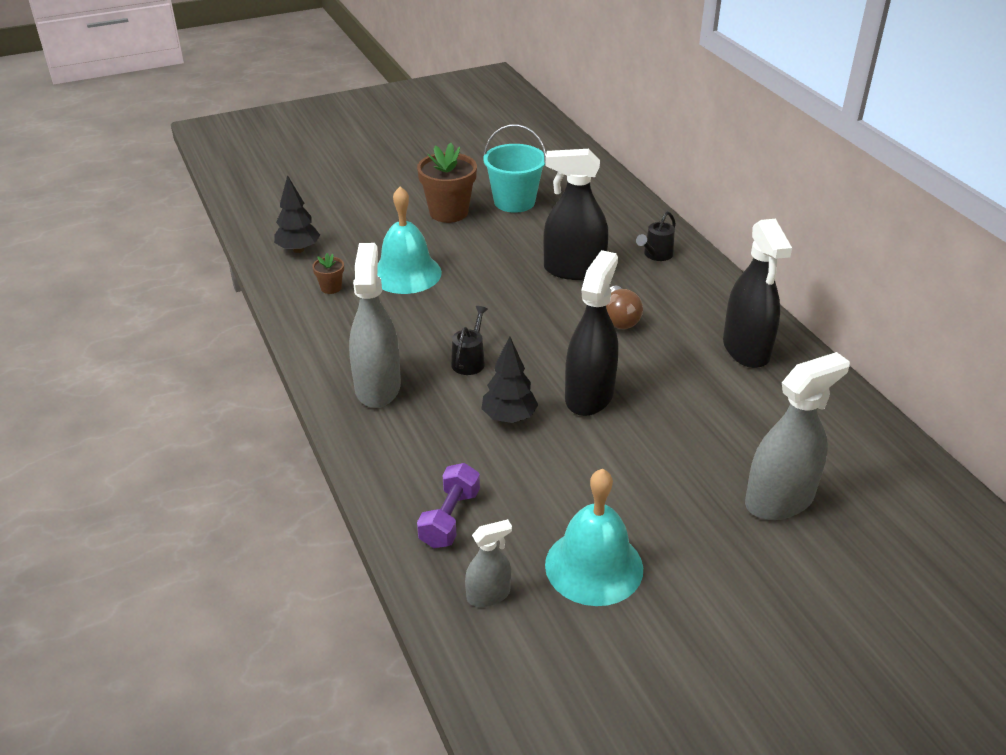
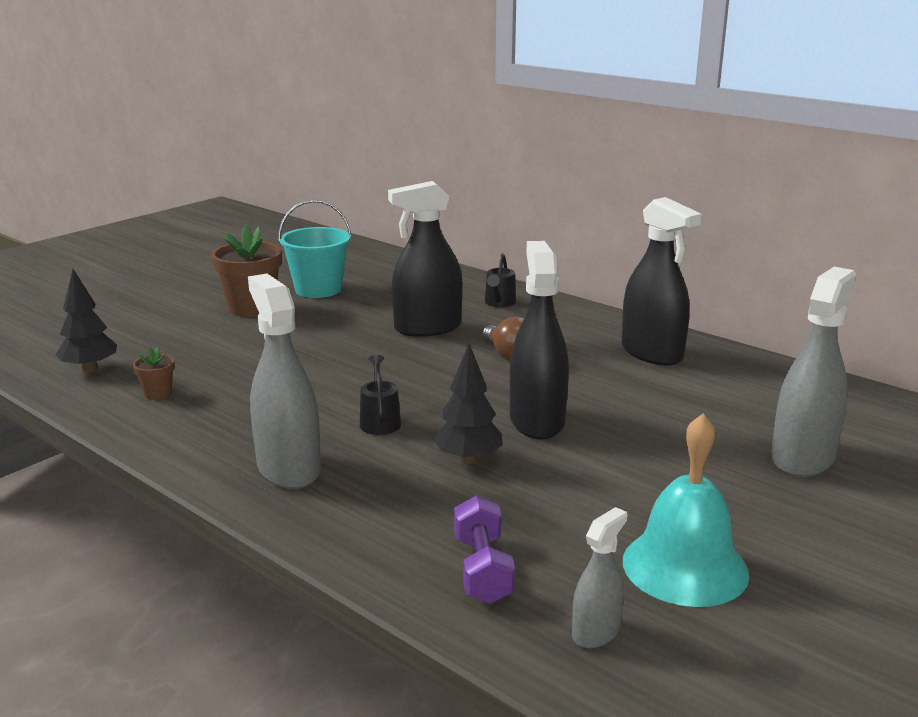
camera: 25 degrees left, 15 degrees down
turquoise bell [377,186,442,294] -> none

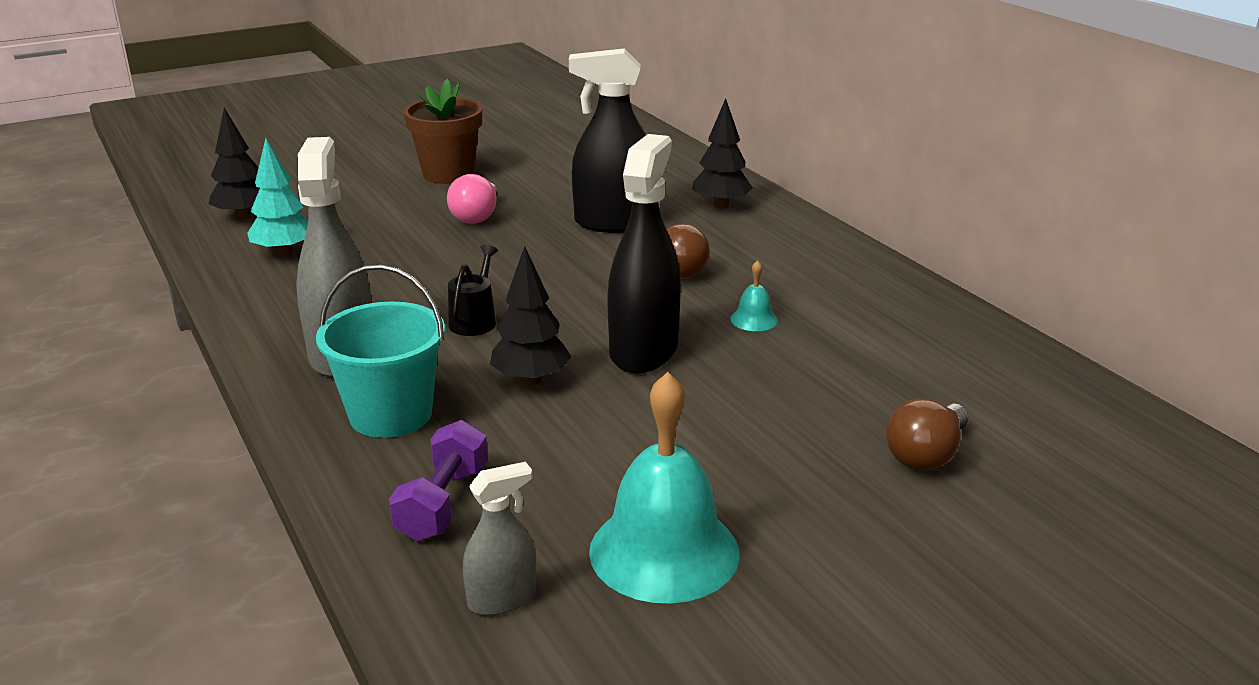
camera: 20 degrees right, 5 degrees up
brown flower pot [133,347,175,400] -> turquoise tree [247,138,308,256]
turquoise bucket [278,200,352,298] -> turquoise bucket moved to [316,264,445,438]
black watering can [485,253,516,307] -> black tree [692,98,753,209]
black spray bottle [622,197,702,366] -> none
grey spray bottle [771,267,856,477] -> brown light bulb [886,398,968,471]
none -> pink light bulb [447,174,498,224]
none -> turquoise bell [730,260,778,331]

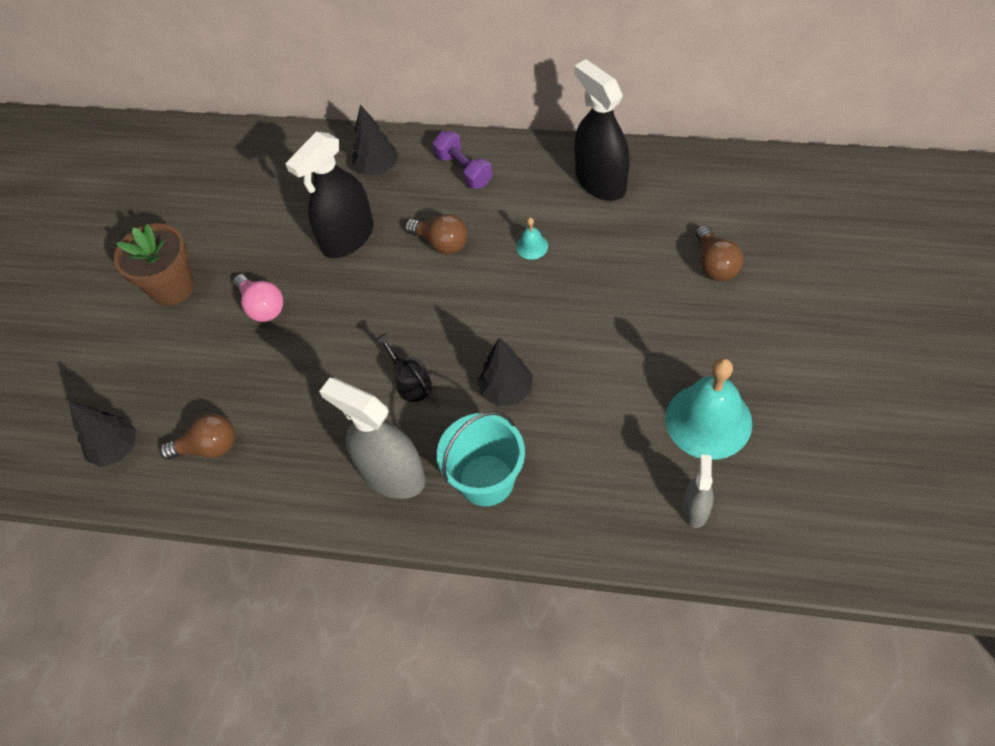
camera: 45 degrees left, 30 degrees up
turquoise tree [247,138,308,256] -> brown light bulb [160,413,235,460]
purple dumbbell [389,420,488,541] -> purple dumbbell moved to [433,131,493,189]
black spray bottle [607,134,681,373] -> black spray bottle moved to [574,59,630,201]

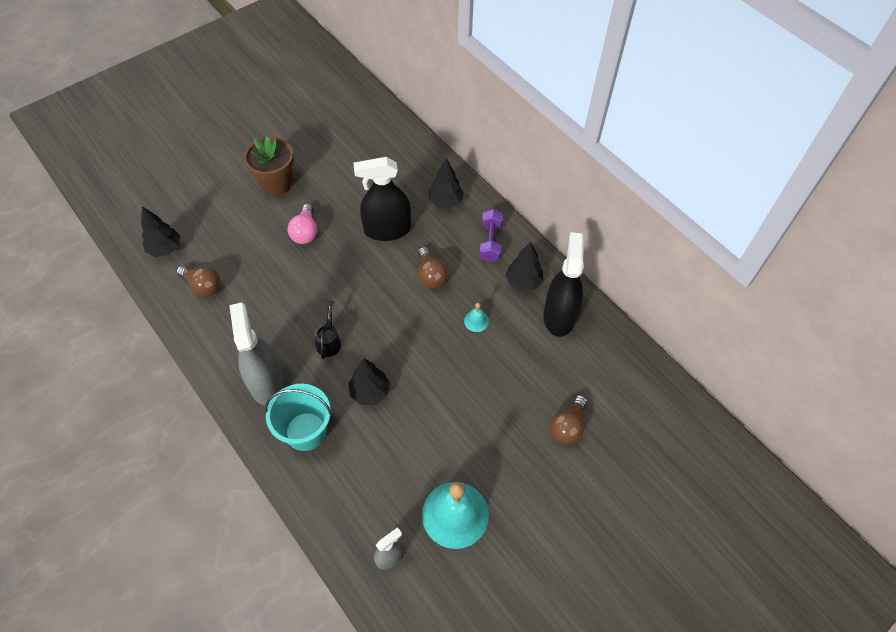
camera: 35 degrees right, 0 degrees up
none -> black tree [505,242,543,291]

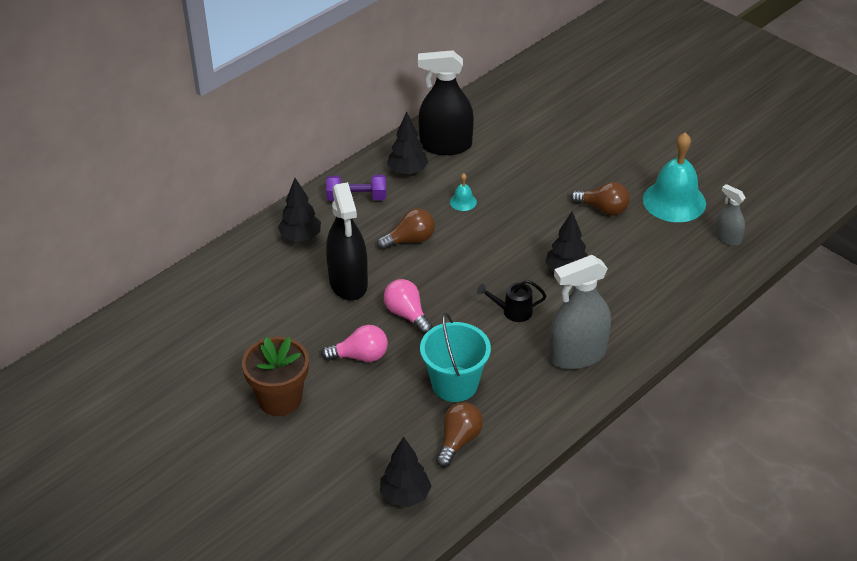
camera: 95 degrees left, 15 degrees down
turquoise bucket [265,384,332,451] -> turquoise bucket moved to [420,312,491,402]
brown light bulb [550,395,587,445] -> brown light bulb moved to [570,182,630,216]
none -> pink light bulb [384,279,432,334]

